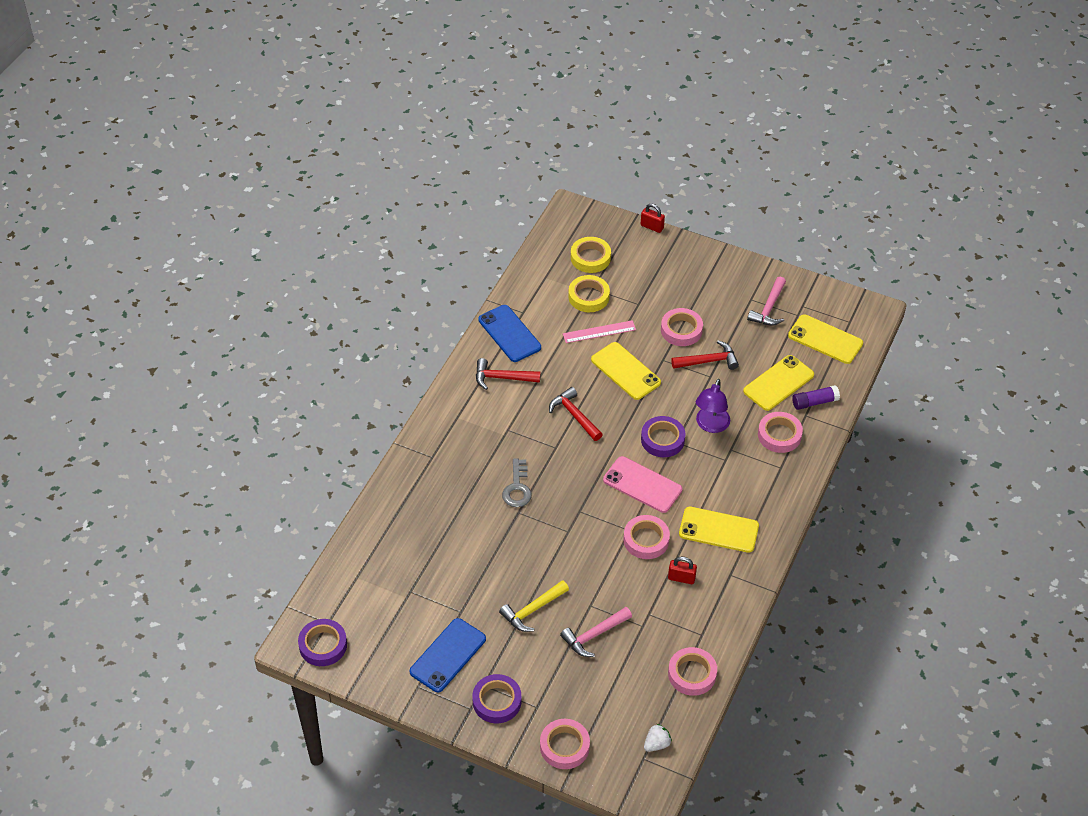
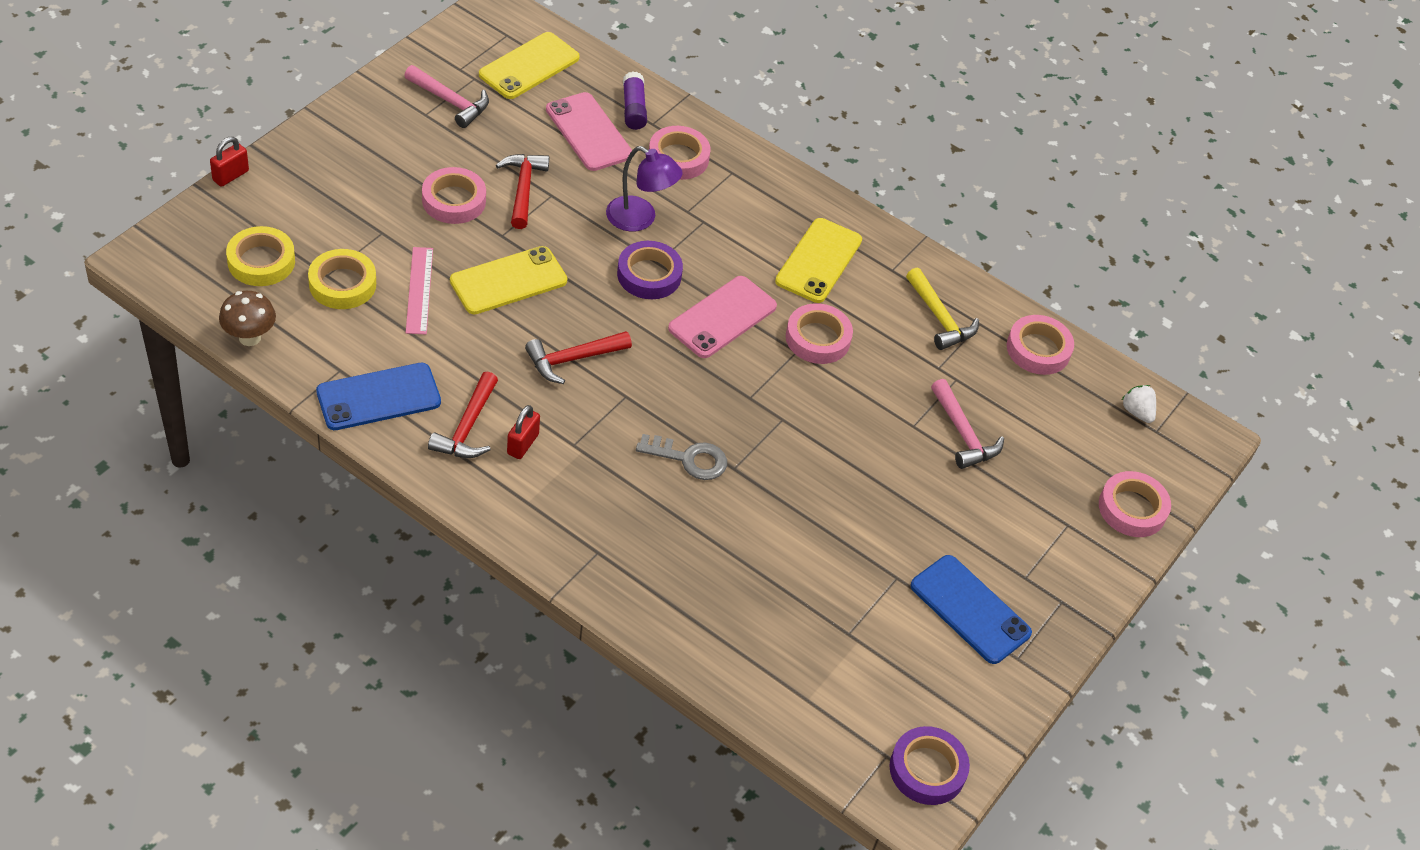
camera: 85 degrees left, 0 degrees up
purple tape [472,674,521,723] -> none
yellow hammer [499,580,569,632] -> yellow hammer moved to [906,268,979,350]
red padlock [668,557,697,584] -> red padlock moved to [507,405,540,459]
yellow phone [743,355,814,411] -> pink phone [546,92,632,171]
none -> brown mushroom [219,291,276,346]

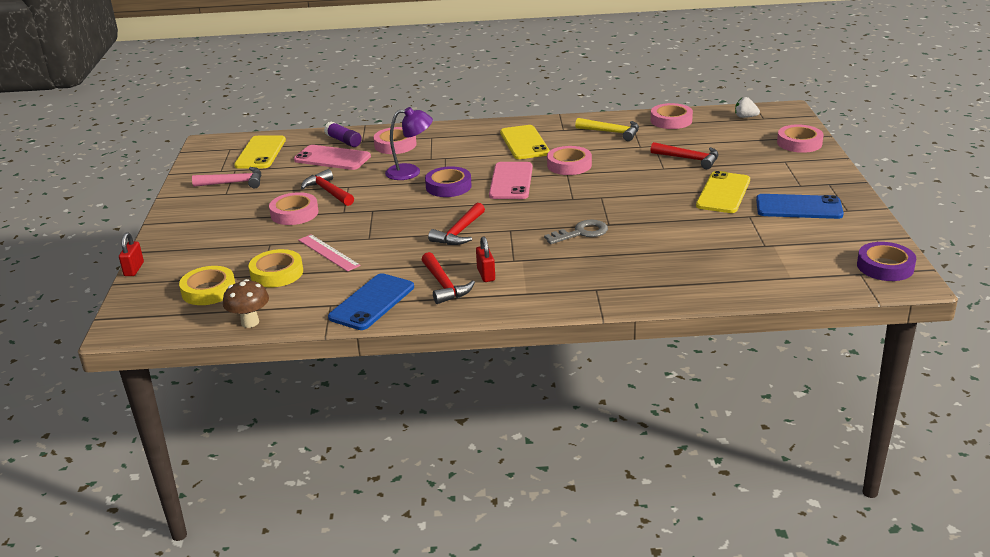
camera: 30 degrees left, 20 degrees down
yellow phone [450,246,567,314] -> yellow phone moved to [696,171,750,213]
pink hammer [931,379,1004,469] -> red hammer [651,142,719,169]

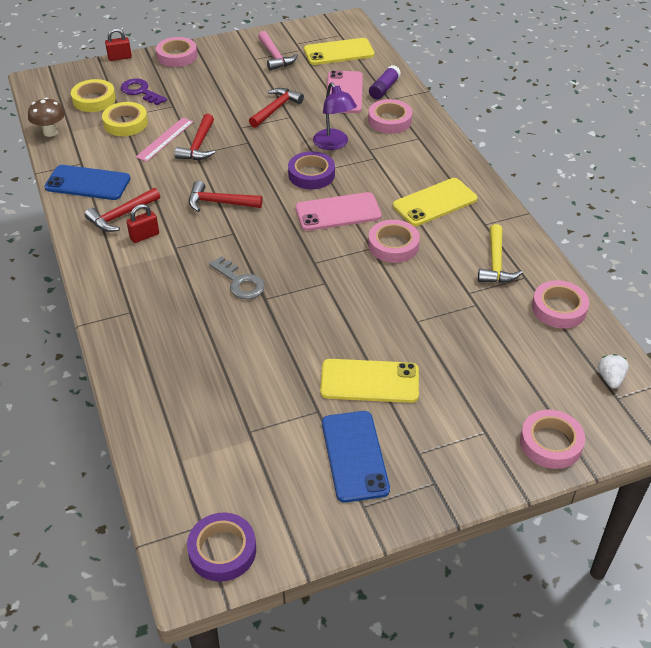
camera: 70 degrees right, 15 degrees up
pink tape [269,192,318,225] -> pink tape moved to [156,37,197,67]
red hammer [651,142,719,169] -> red hammer moved to [175,114,215,160]
none -> purple key [121,78,167,106]

